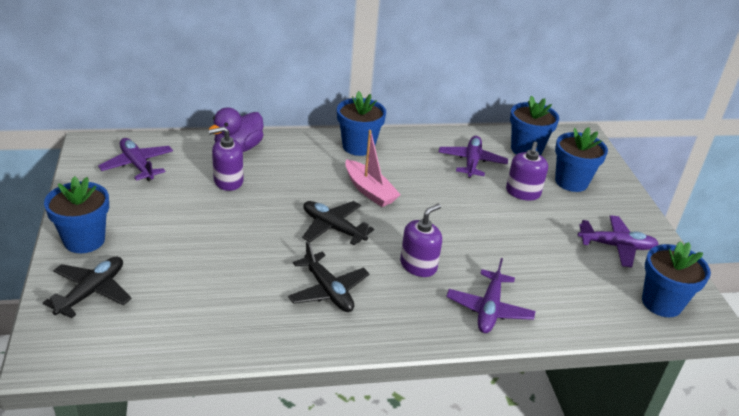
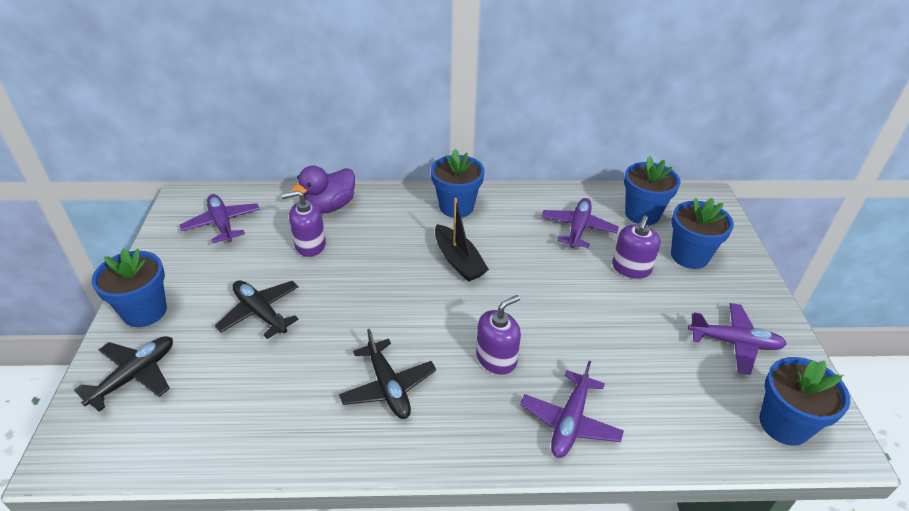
camera: 10 degrees right, 5 degrees up
black plane [302,201,374,245] -> black plane moved to [215,280,299,339]
pink boat [345,130,401,207] -> black boat [435,198,489,282]

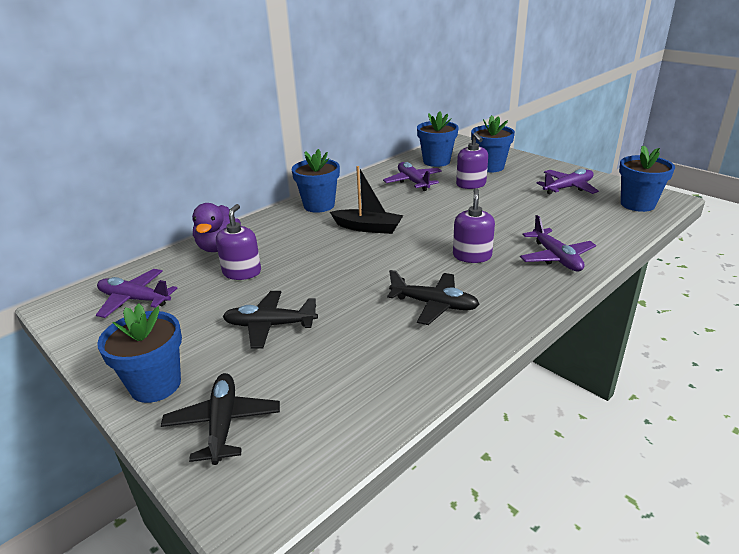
camera: 40 degrees left, 10 degrees down
purple soap dispenser [281,190,326,257] -> purple soap dispenser turned 150 degrees clockwise [216,204,261,280]

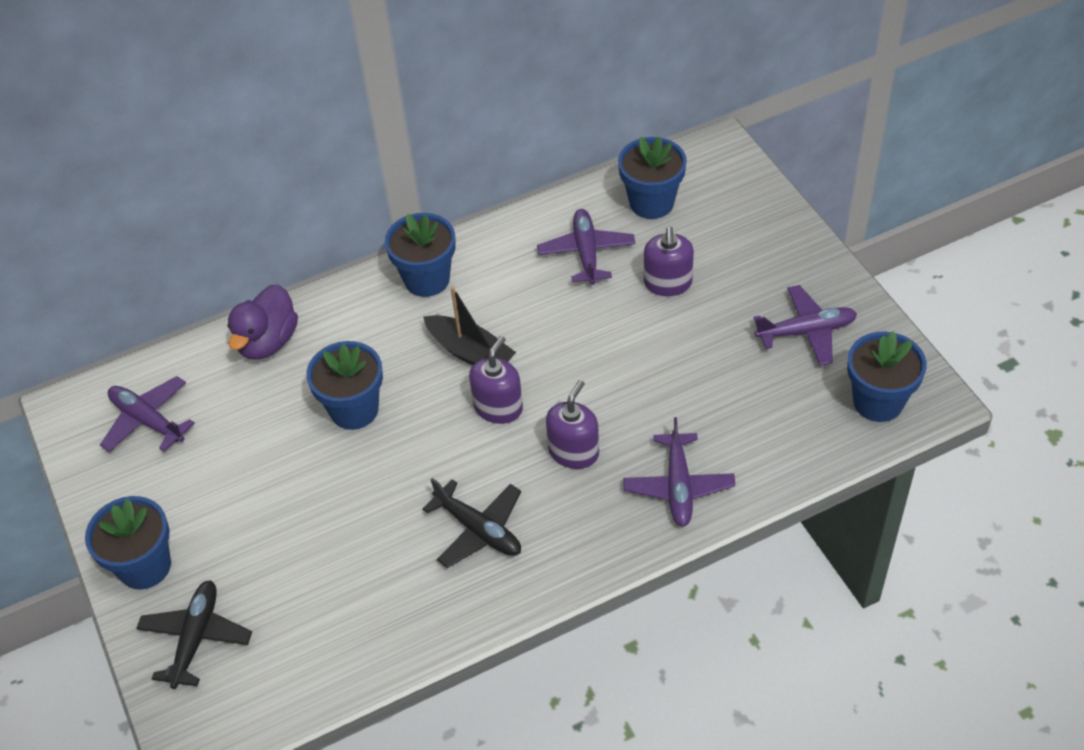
camera: 20 degrees right, 20 degrees up
purple soap dispenser [216,204,261,280] -> purple soap dispenser moved to [469,336,523,424]
black plane [223,291,318,348] -> none
blue flower pot [471,115,515,172] -> blue flower pot moved to [306,341,383,430]

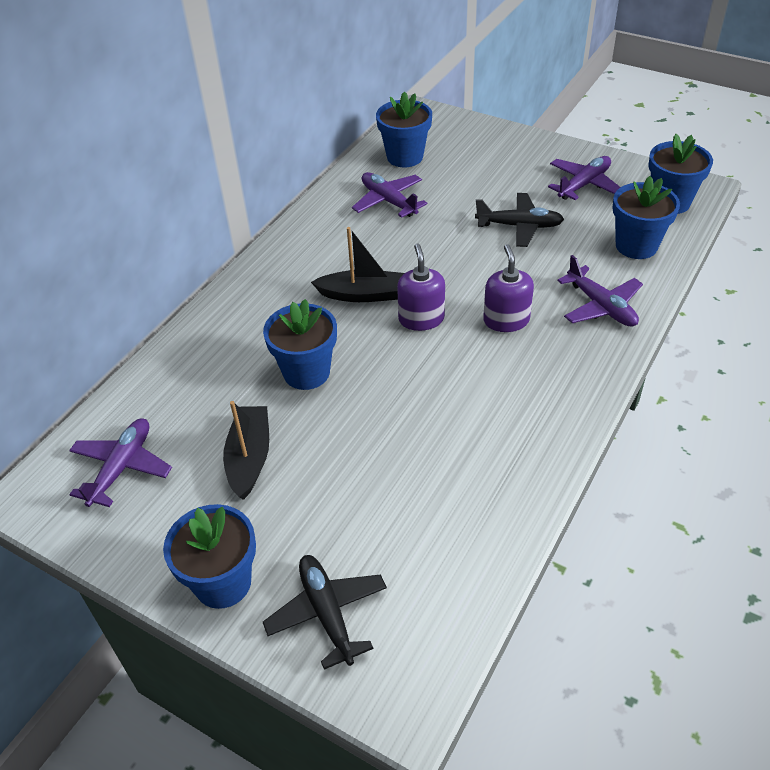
camera: 35 degrees left, 5 degrees down
purple plane [100,376,195,452] -> purple plane turned 105 degrees clockwise [69,418,172,507]
purple duck [227,284,298,360] -> none
blue flower pot [385,213,456,297] -> blue flower pot moved to [612,176,680,259]
black plane [423,478,521,568] -> black plane moved to [475,193,564,247]
purple soap dispenser [644,227,694,296] -> none
none -> black boat [223,401,269,500]

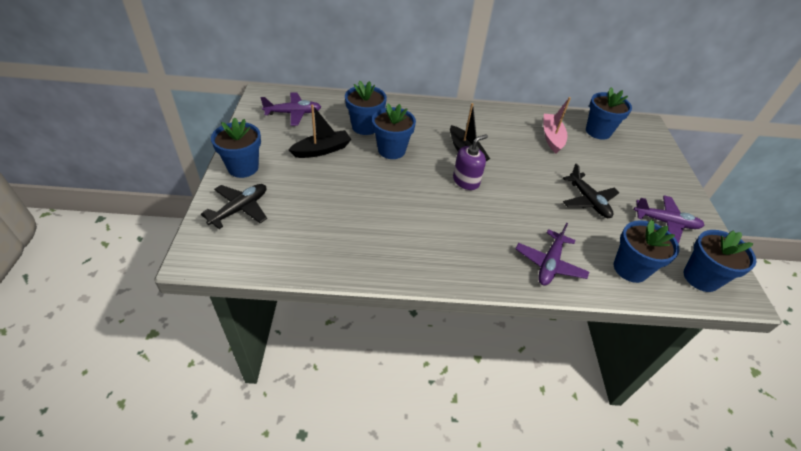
camera: 55 degrees right, 0 degrees up
purple plane [352,172,427,218] -> pink boat [543,97,571,154]
purple soap dispenser [483,244,534,332] -> none
none -> blue flower pot [345,81,387,135]

